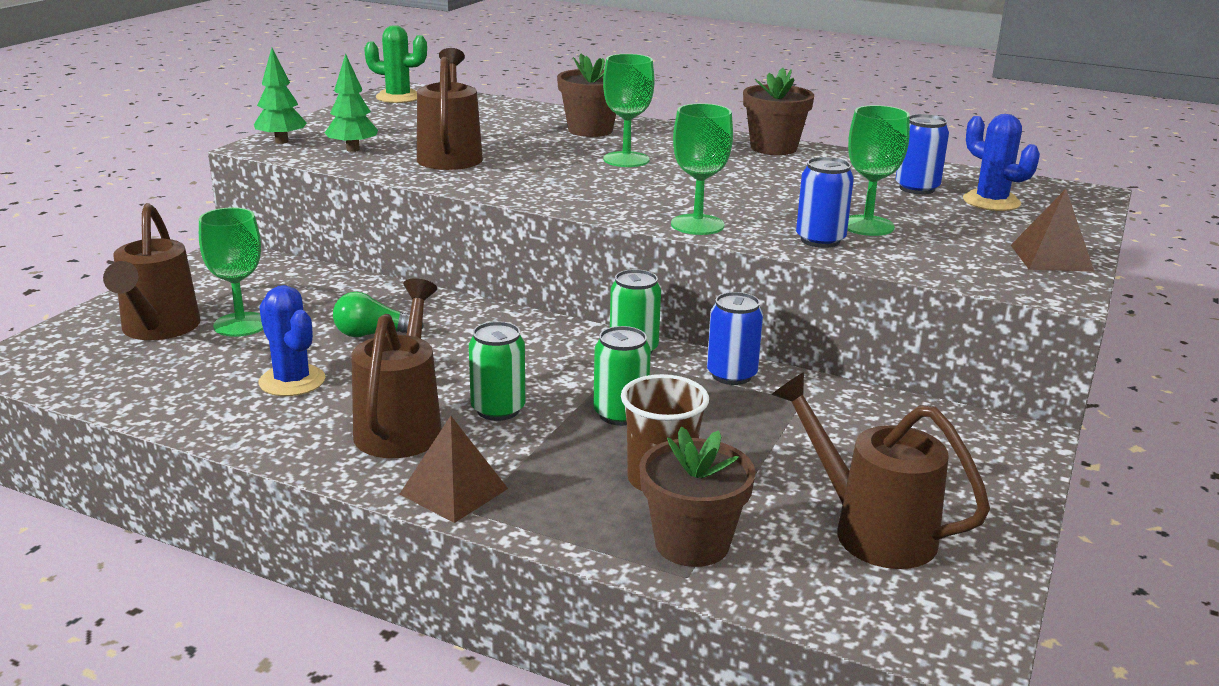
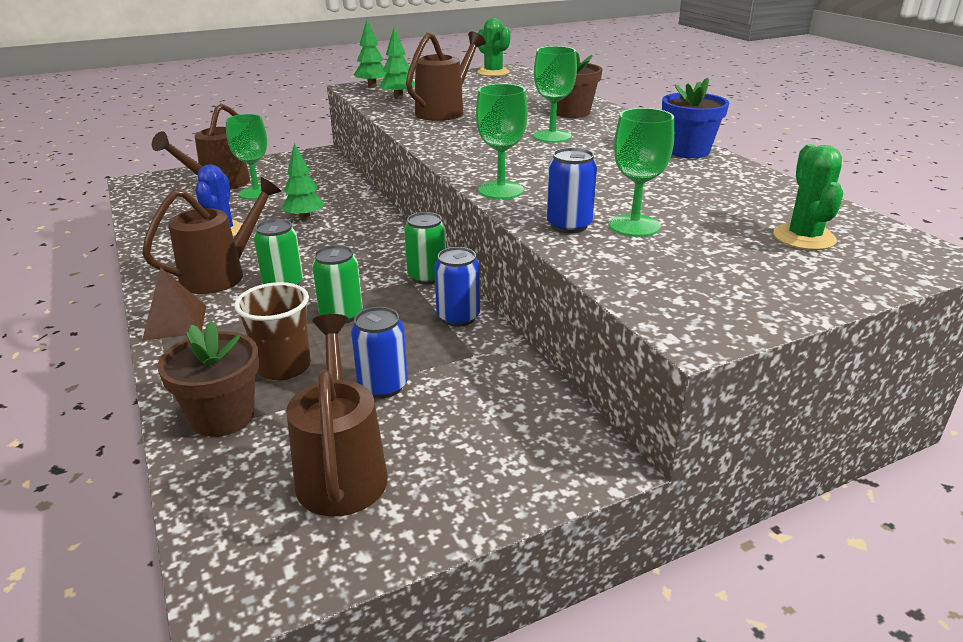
camera: 40 degrees right, 5 degrees up
green light bulb [333,292,424,337] -> green tree [282,143,325,220]
brown flower pot [743,68,814,155] -> blue flower pot [662,77,729,158]
blue can [896,114,949,195] -> blue can moved to [351,307,408,398]
blue cactus [963,114,1040,211] -> green cactus [773,144,843,250]
brown pyramid [1011,189,1095,272] -> none

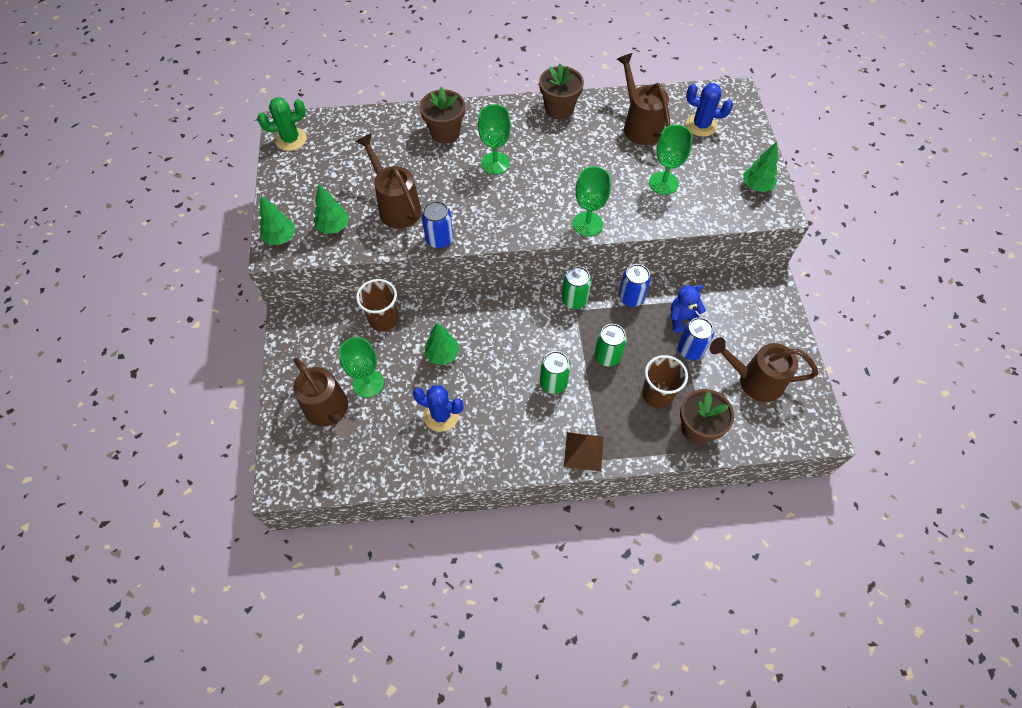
camera: 70 degrees left, 30 degrees up
brown watering can [142,177,282,294] -> brown watering can moved to [617,53,670,145]
blue can [546,147,597,233] -> blue can moved to [422,201,453,249]
blue flower pot [662,77,729,158] -> brown flower pot [539,64,584,120]
green cactus [773,144,843,250] -> blue cactus [686,83,733,137]
none -> brown cup [356,279,398,331]
none -> blue teddy bear [670,285,706,333]
none -> green tree [743,142,778,192]

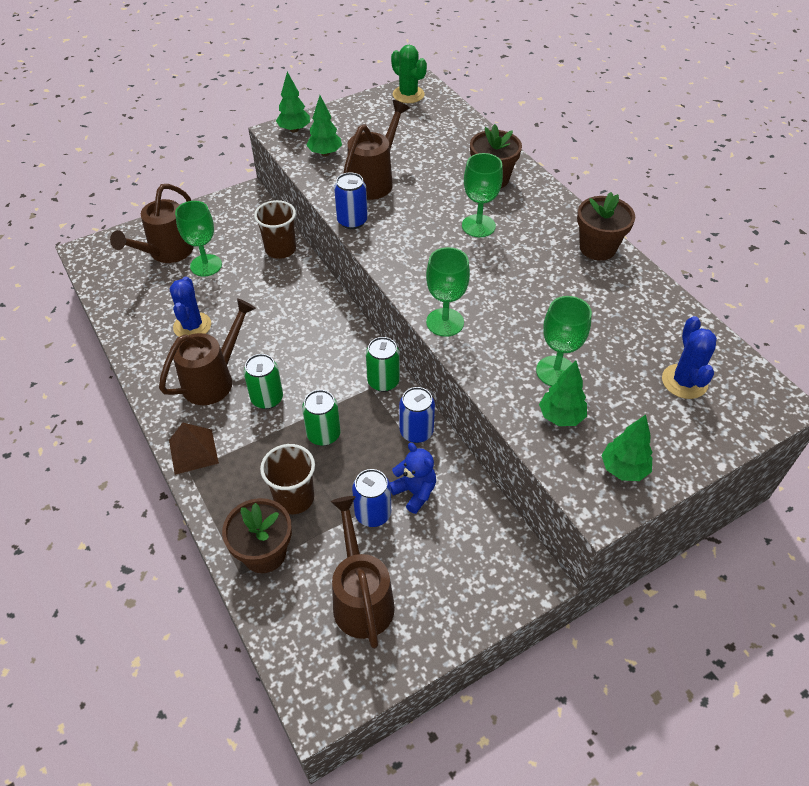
camera: 65 degrees right, 10 degrees down
green tree [425,323,460,365] -> green tree moved to [539,361,587,426]
brown watering can [617,53,670,145] -> brown watering can moved to [159,298,256,405]

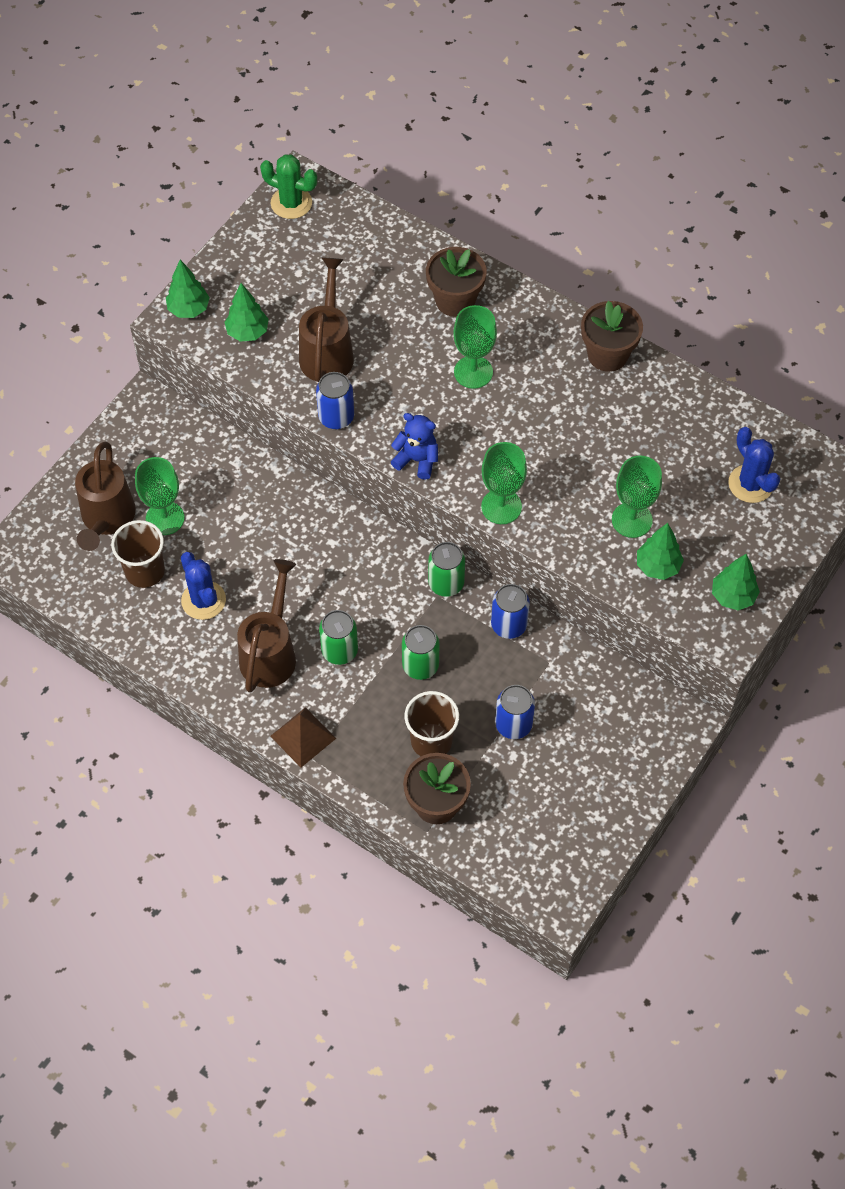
camera: 25 degrees left, 10 degrees up
brown cup [254,200,296,259] -> brown cup moved to [111,520,165,588]
brown watering can [331,496,395,649] -> none
blue teddy bear [390,443,436,514] -> blue teddy bear moved to [391,413,438,480]

